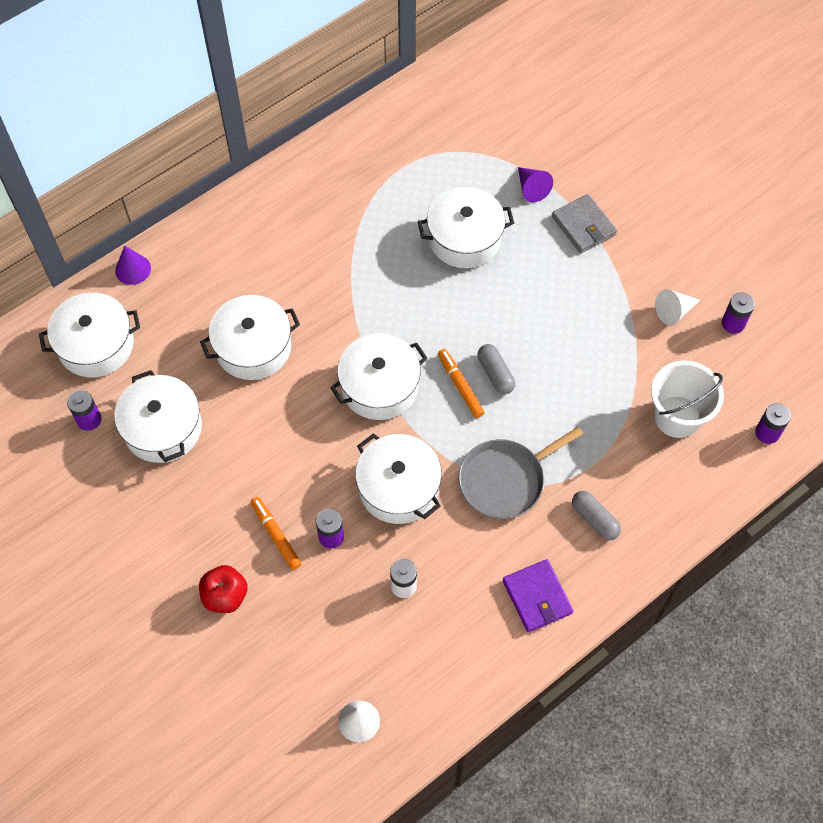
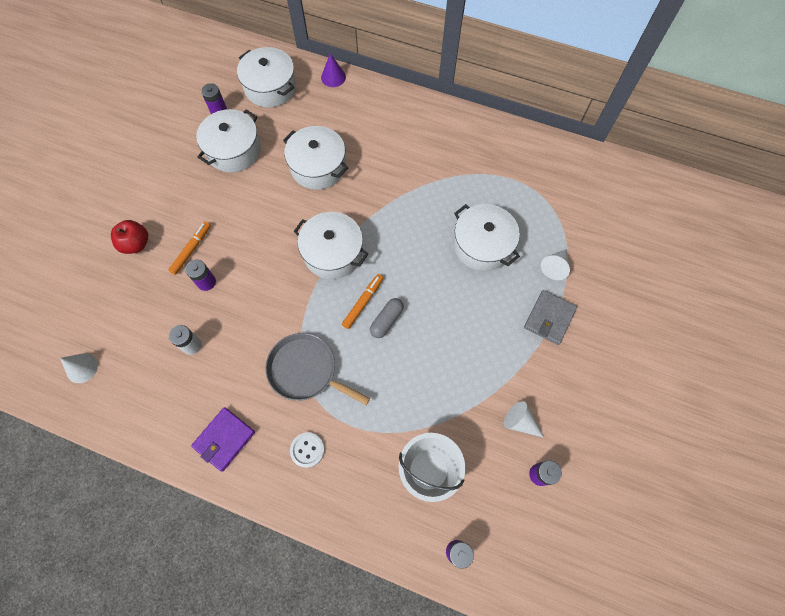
camera: 60 degrees right, 5 degrees up
white pot [355,433,442,524] -> none
purple cone [518,167,553,202] -> white cone [541,249,570,280]
grey capsule [572,491,621,540] -> white button [290,432,325,468]

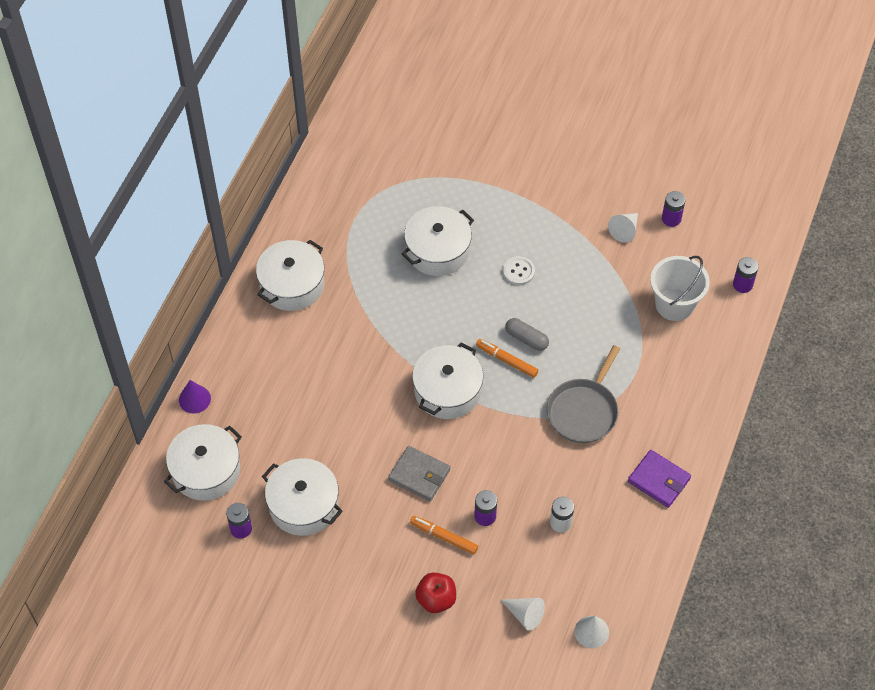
camera: 90 degrees left, 10 degrees down
white pot [283,126,349,190] -> white pot moved to [256,240,324,311]
white button [290,432,325,468] -> white button moved to [503,256,535,285]
grey wallet [524,290,577,345] -> grey wallet moved to [388,446,450,501]
white cone [541,249,570,280] -> white cone moved to [501,598,545,631]

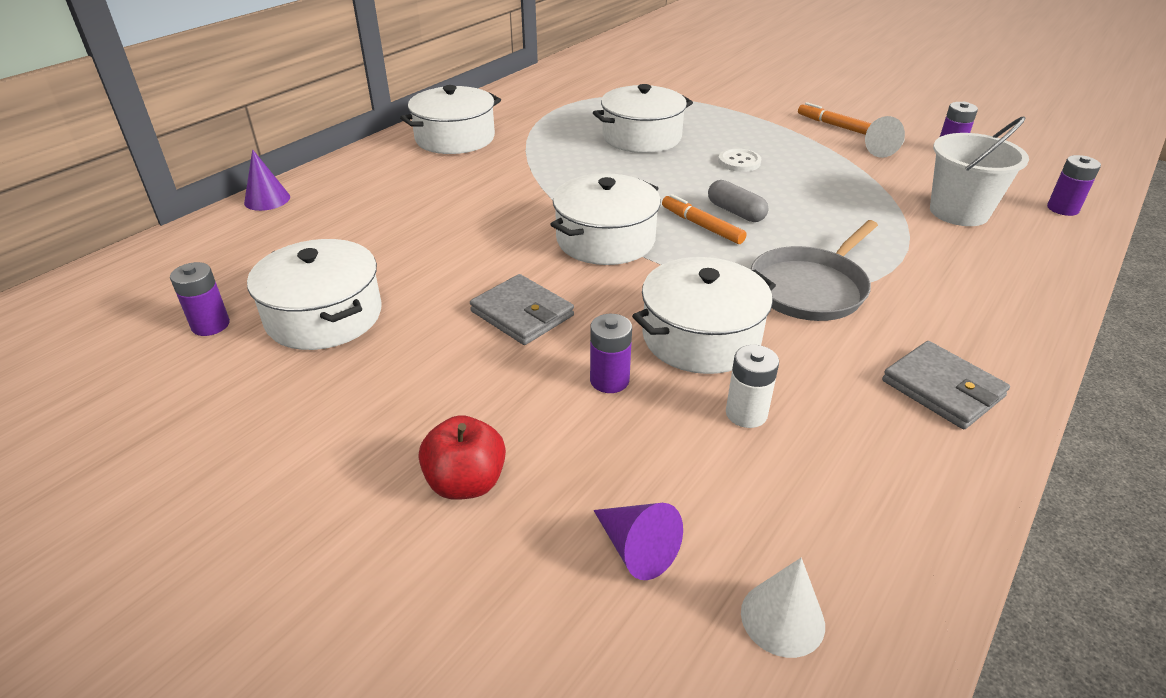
camera: 15 degrees right, 20 degrees down
white pot [164,424,242,501] -> white pot moved to [632,257,776,374]
orange marker [410,516,478,554] -> orange marker moved to [798,102,872,135]
white cone [501,598,545,631] -> purple cone [593,503,683,580]
purple wallet [628,450,691,508] -> grey wallet [882,341,1010,429]

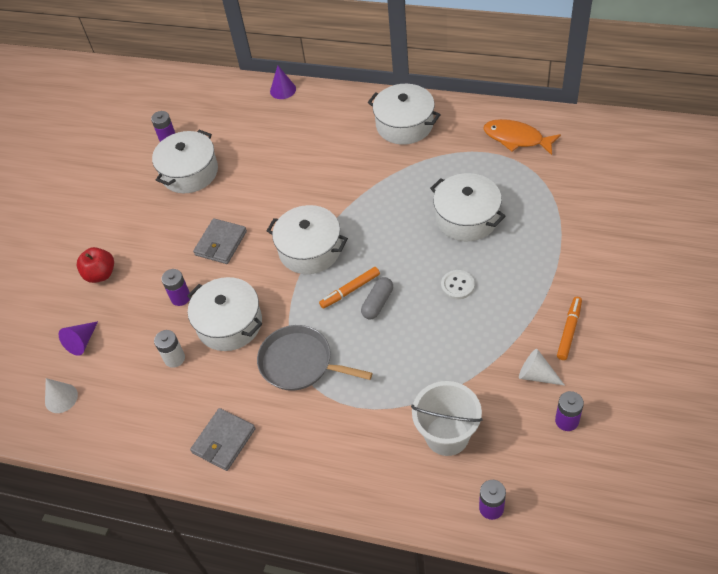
camera: 75 degrees right, 15 degrees up
orange marker [662,194,747,244] -> orange marker turned 150 degrees counterclockwise [319,267,380,309]
none -> orange fish [484,119,561,155]

